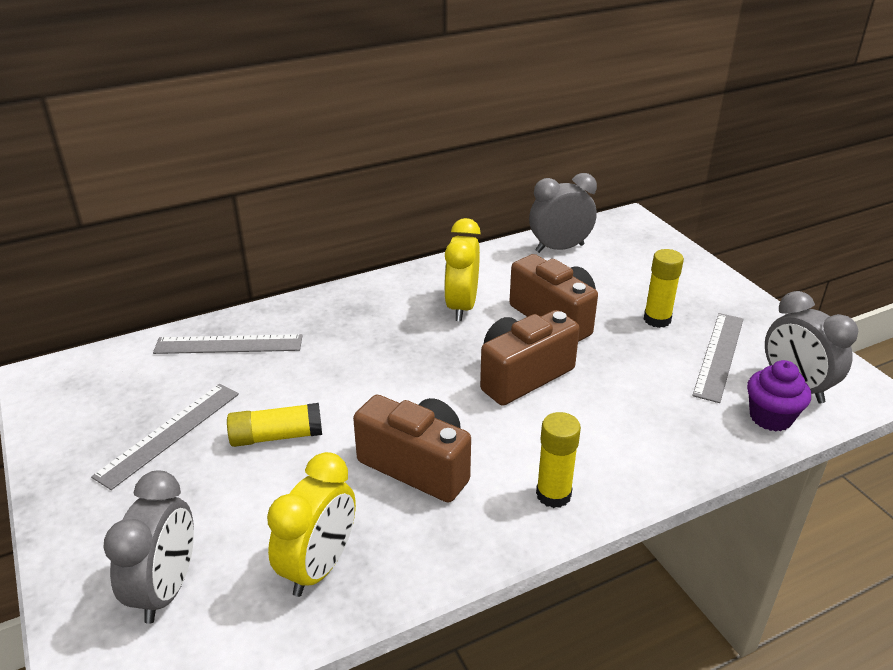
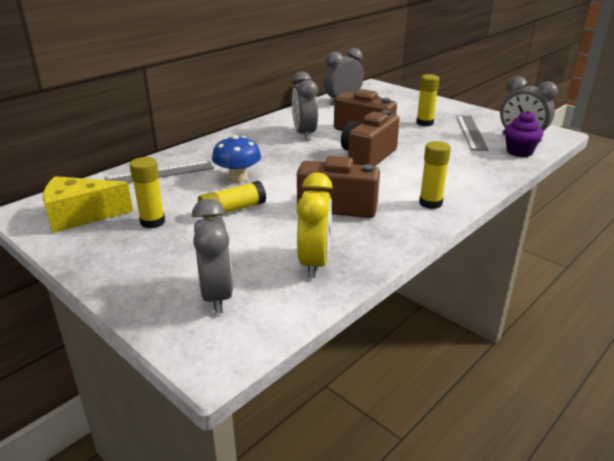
camera: 20 degrees left, 5 degrees down
grey ruler [91,384,239,490] -> yellow glue stick [130,157,165,229]
yellow clock [444,218,481,321] -> grey clock [292,71,318,140]
none -> yellow cheese [43,176,133,233]
none -> blue mushroom [212,135,261,183]

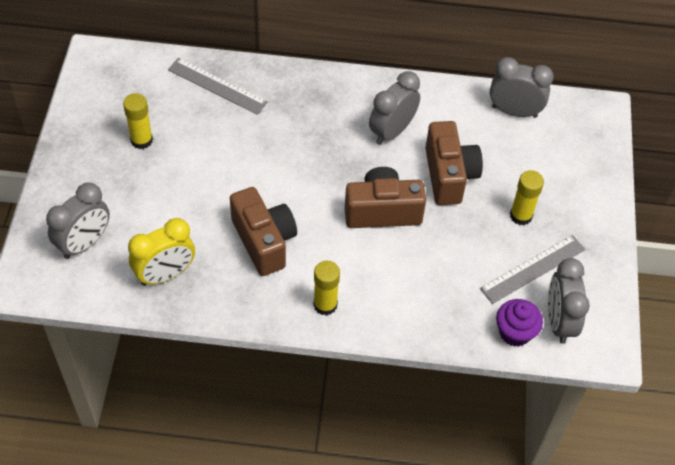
camera: 50 degrees right, 25 degrees up
yellow cheese [43,176,133,233] -> none
yellow glue stick [198,181,266,219] -> none
blue mushroom [212,135,261,183] -> none

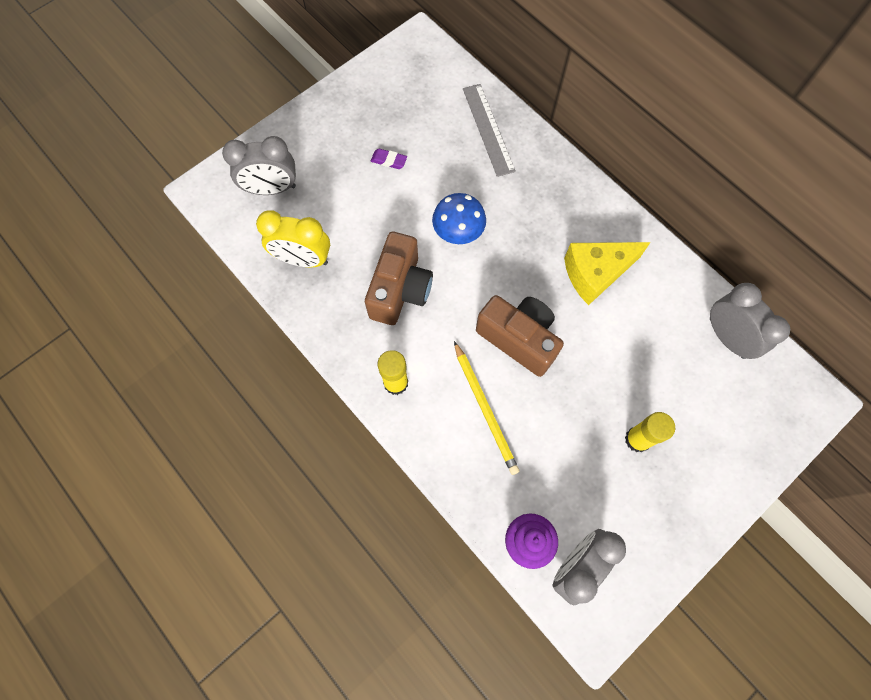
camera: 45 degrees right, 15 degrees up
yellow glue stick [123,93,153,149] -> none
grey clock [369,71,420,145] -> yellow cheese [564,242,651,305]
brown camera [425,121,483,205] -> none
grey ruler [480,235,586,304] -> none
none -> purple eraser [371,149,407,169]
none -> blue mushroom [432,193,486,244]
none -> yellow pencil [454,341,520,475]

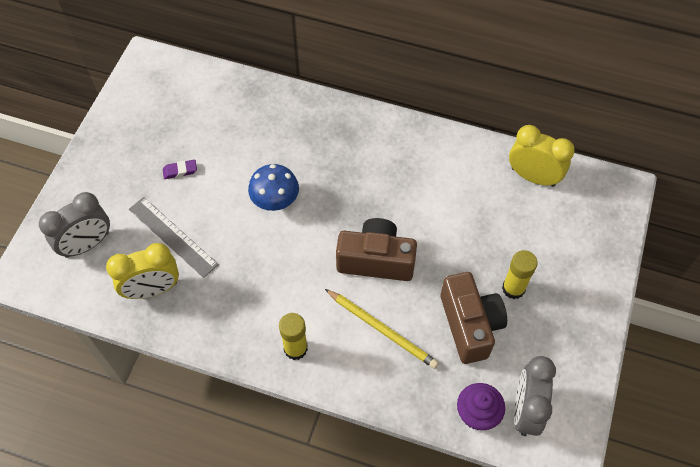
camera: 30 degrees left, 10 degrees down
brown camera [365,232,433,325] -> brown camera moved to [441,272,507,364]
grey ruler [463,84,516,177] -> grey ruler moved to [129,197,219,278]
yellow cheese [564,242,651,305] -> none
grey clock [710,283,790,359] -> yellow clock [509,125,575,187]

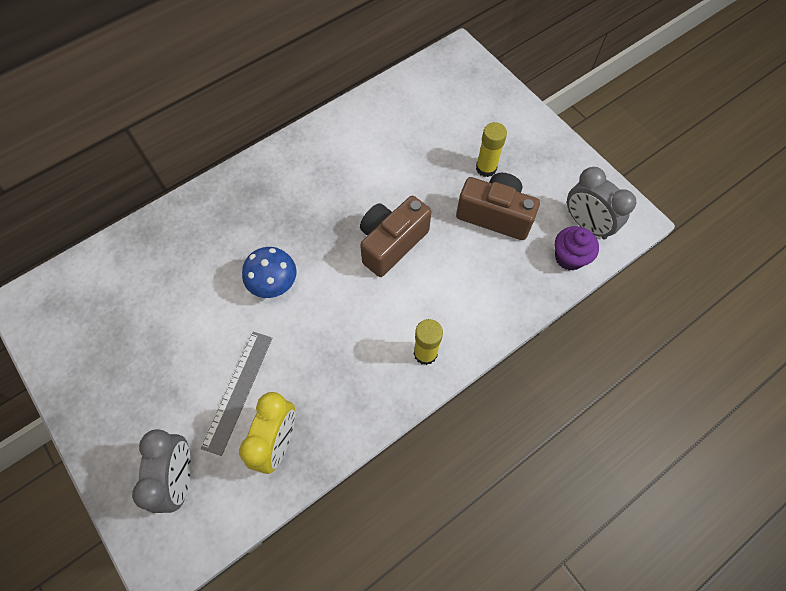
camera: 55 degrees left, 5 degrees up
grey ruler [129,197,219,278] -> grey ruler turned 60 degrees counterclockwise [201,332,272,456]
purple eraser [163,160,197,179] -> none
yellow pencil [325,289,439,369] -> none
yellow clock [509,125,575,187] -> none

